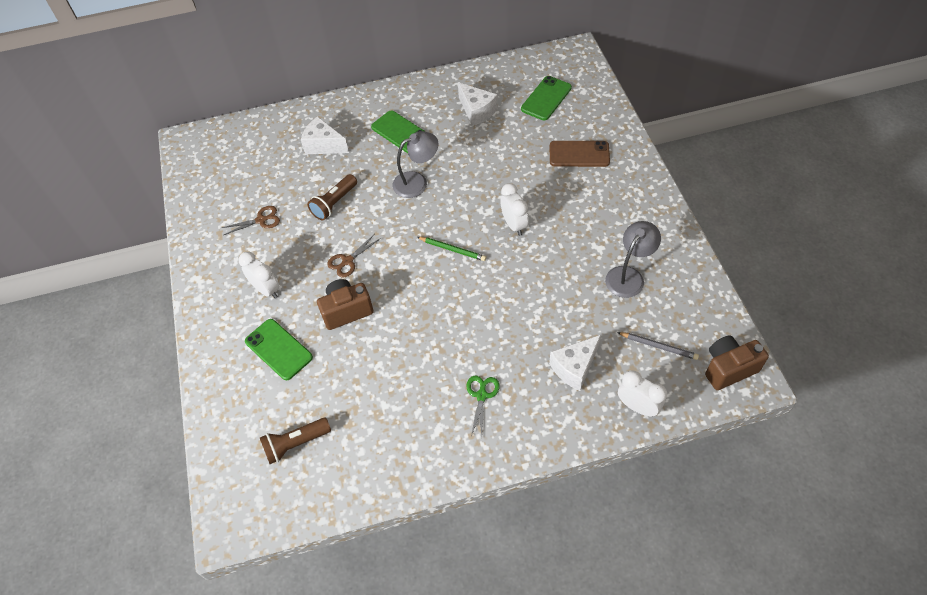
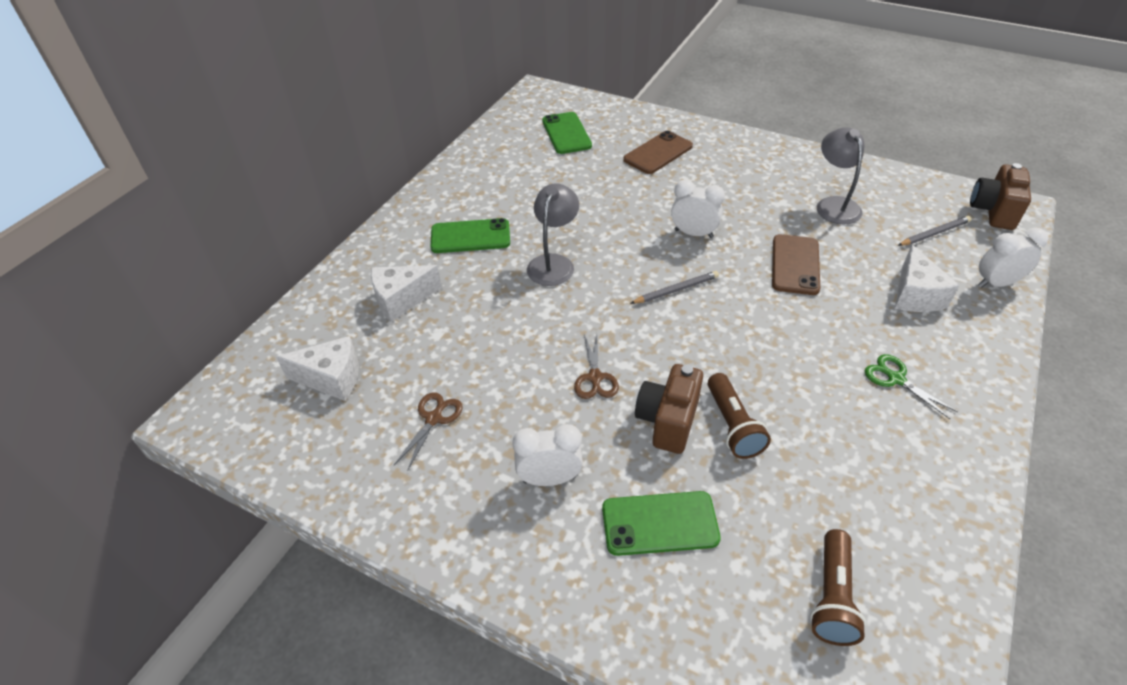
camera: 50 degrees left, 10 degrees down
brown flashlight [307,174,357,220] -> brown flashlight moved to [708,373,771,459]
green pencil [417,237,486,261] -> grey pencil [630,271,719,304]
white cheese [458,82,497,126] -> white cheese moved to [276,336,359,401]
none -> brown phone [772,234,820,295]

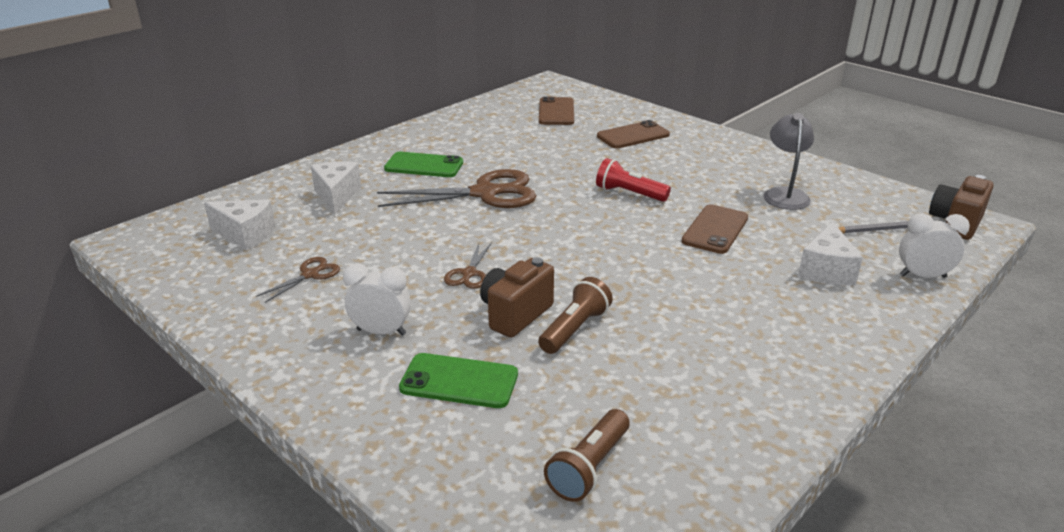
camera: 15 degrees right, 15 degrees down
white cheese [371,265,442,322] -> white cheese turned 90 degrees clockwise [311,162,361,215]
grey lamp [527,183,579,286] -> brown scissors [377,169,536,208]
green phone [542,112,592,154] -> brown phone [539,96,574,125]
grey pencil [630,271,719,304] -> none
white clock [671,180,725,238] -> red flashlight [596,158,671,202]
brown flashlight [708,373,771,459] -> brown flashlight turned 150 degrees counterclockwise [538,277,613,354]
green scissors [865,354,958,419] -> none

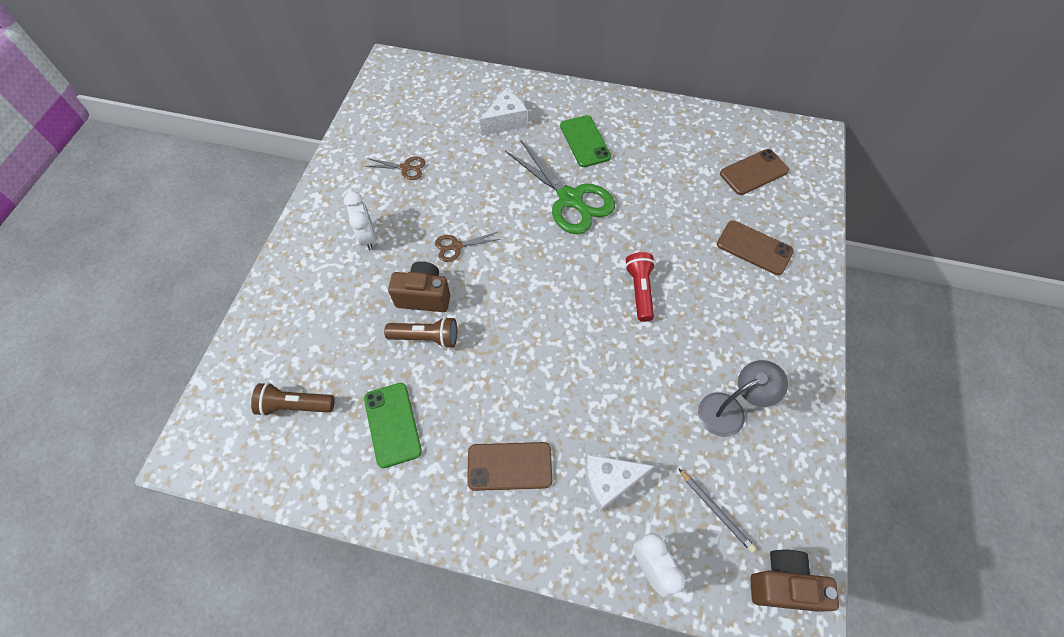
camera: 60 degrees right, 30 degrees up
white cheese [204,199,276,251] -> none
brown scissors [377,169,536,208] -> green scissors [505,141,615,234]
green phone [399,353,518,408] -> green phone moved to [364,383,422,468]
brown phone [681,204,748,254] -> brown phone moved to [467,442,552,491]

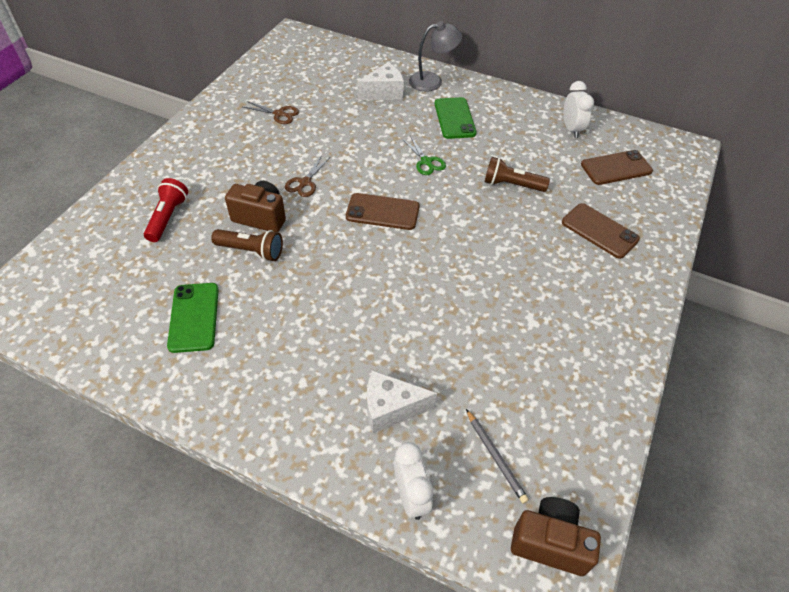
camera: 10 degrees right, 10 degrees down
brown flashlight [251,383,335,416] -> brown flashlight moved to [485,157,550,192]
white clock [344,191,376,250] -> white clock moved to [564,81,594,138]
brown scissors [435,232,500,262] -> brown scissors turned 60 degrees counterclockwise [285,155,330,197]
brown phone [467,442,552,491] -> brown phone moved to [346,193,420,230]
green scissors [505,141,615,234] -> green scissors [402,136,446,175], size x0.47
red flashlight [625,252,655,322] -> red flashlight moved to [144,178,188,242]
grey lamp [698,360,788,437] -> grey lamp moved to [409,21,462,92]

